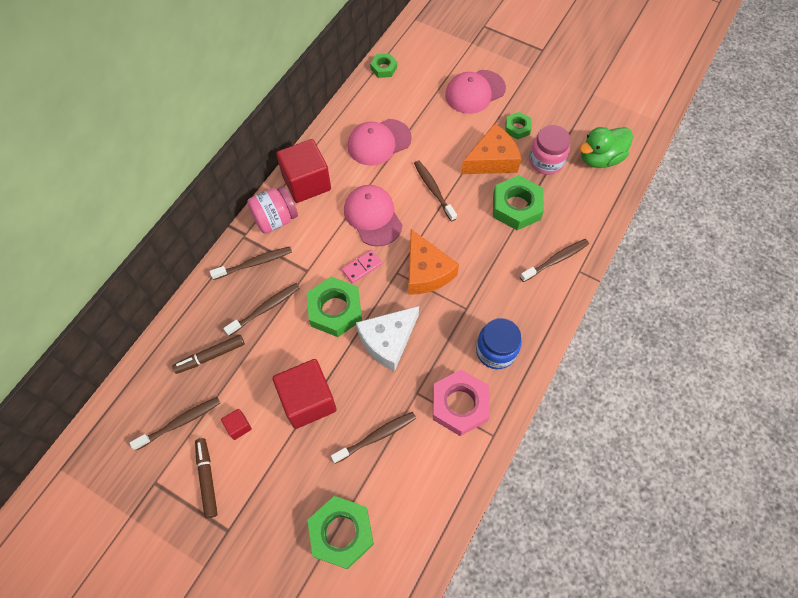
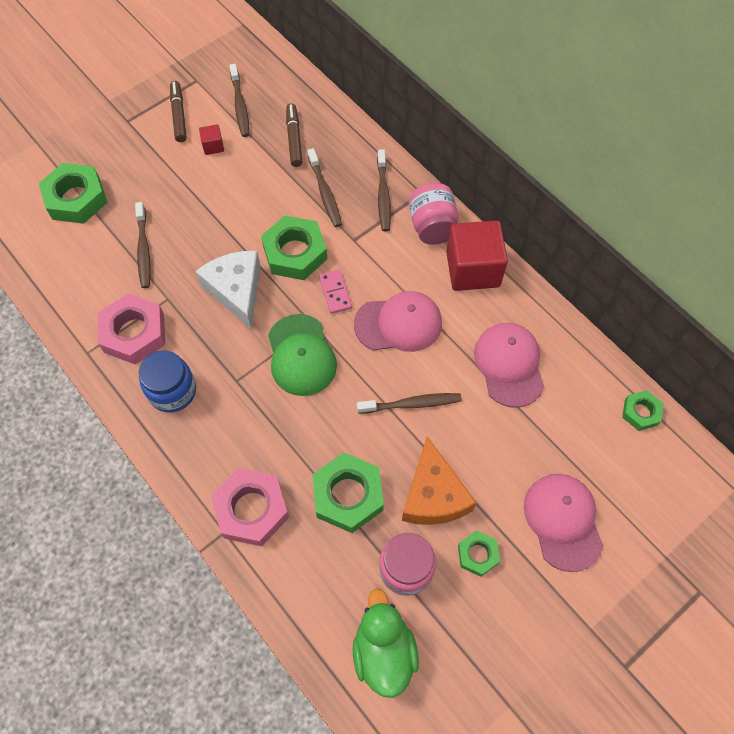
camera: 110 degrees right, 0 degrees up
brown marker [195,438,218,519] -> brown marker turned 105 degrees counterclockwise [170,81,187,142]
red cube [272,359,337,429] -> none
orange cheese [408,229,459,295] -> green cap [268,314,337,396]
brown toothbrush [520,239,589,282] -> pink nut [211,468,289,546]

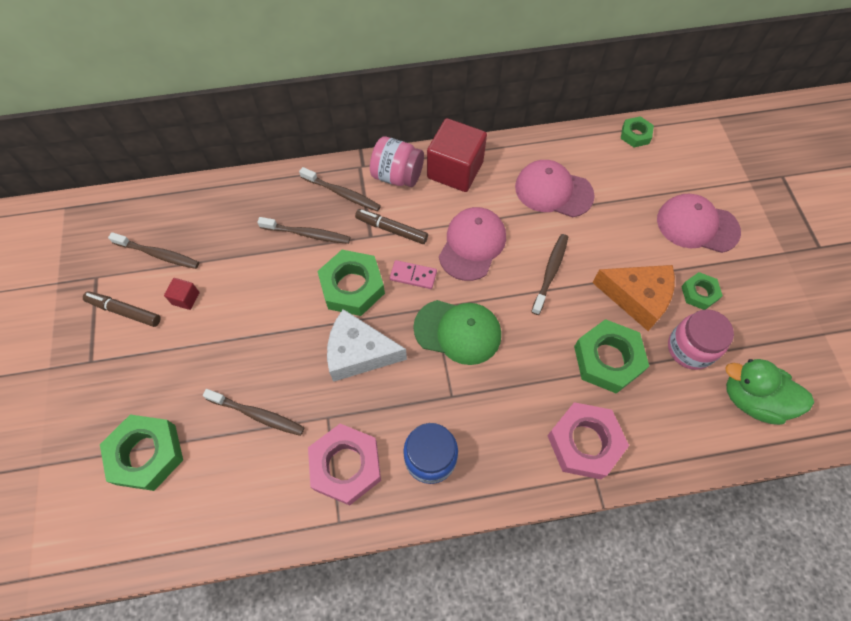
camera: 60 degrees left, 0 degrees up
brown marker [286,103,303,167] -> brown marker moved to [355,209,428,244]

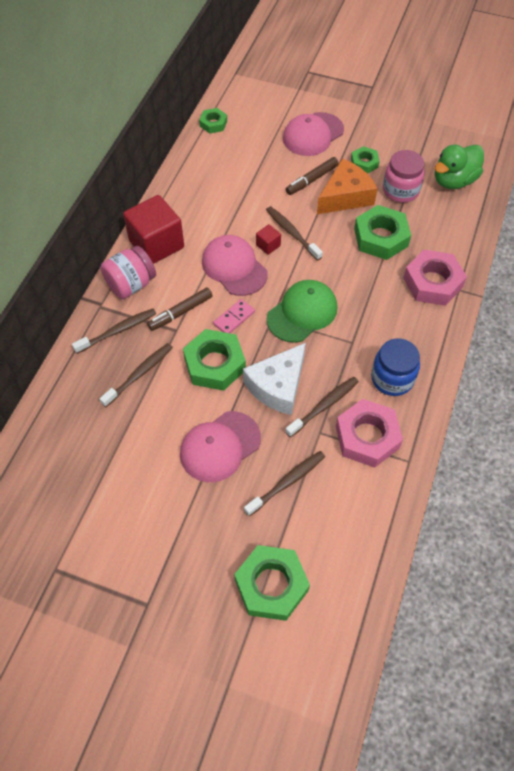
camera: 60 degrees left, 5 degrees down
brown marker [83,291,160,327] -> brown marker moved to [285,157,339,195]
brown toothbrush [108,232,199,269] -> brown toothbrush moved to [286,377,359,437]
red cube [164,278,200,310] -> red cube moved to [256,224,281,255]
pink cap [515,160,595,217] -> pink cap moved to [180,411,261,482]

